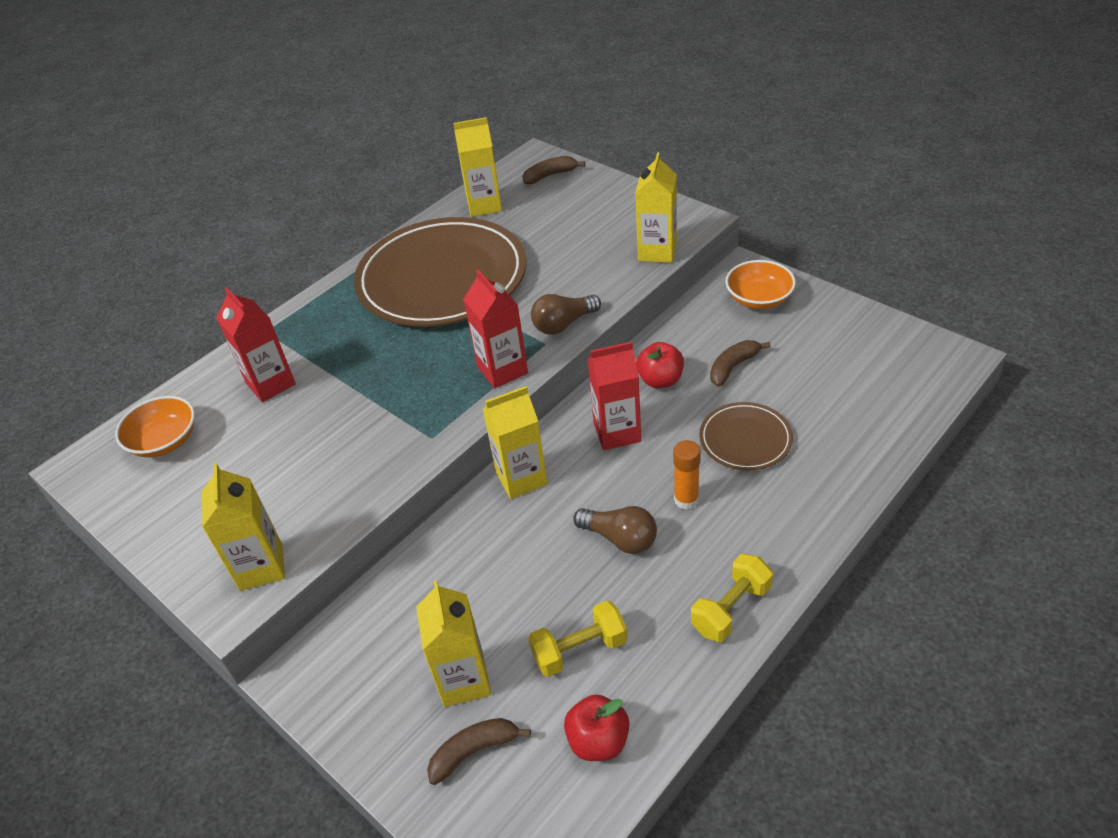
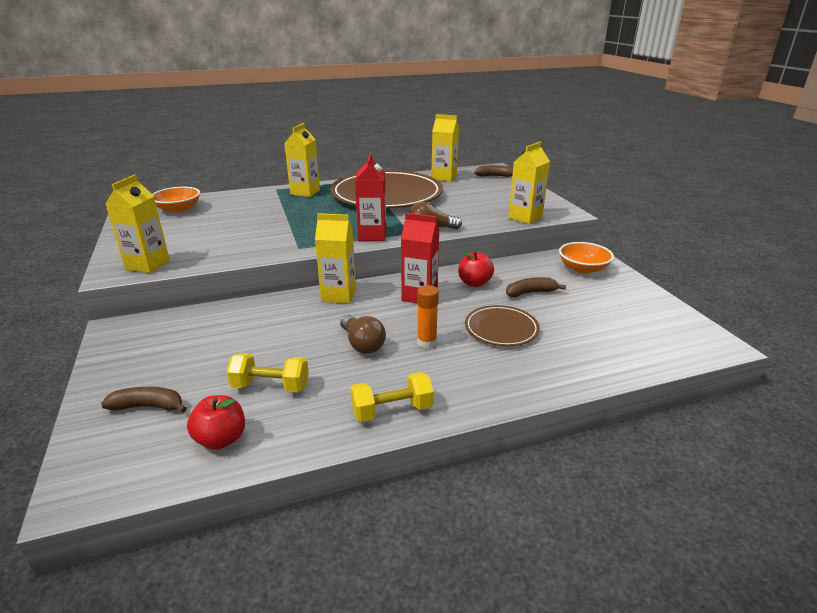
camera: 25 degrees right, 15 degrees down
red carton [216,287,296,402] -> none
yellow carton [416,581,491,707] -> yellow carton moved to [284,123,320,197]

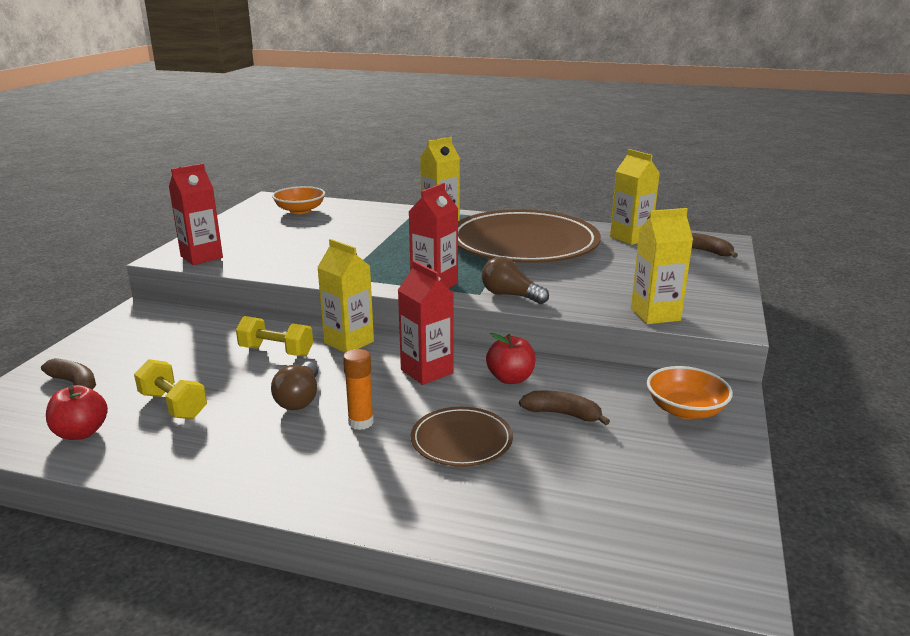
camera: 35 degrees right, 5 degrees down
yellow carton [105,175,170,273] -> red carton [169,164,223,265]
yellow dumbbell [350,372,434,422] -> yellow dumbbell moved to [236,316,313,357]

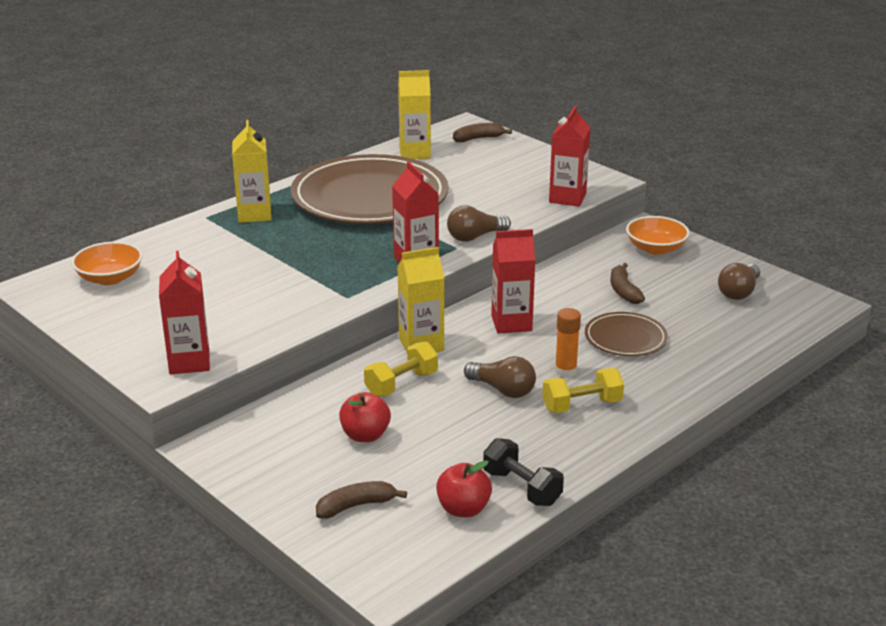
camera: 60 degrees left, 5 degrees up
yellow dumbbell [134,359,207,419] -> yellow dumbbell moved to [543,368,624,413]
red apple [486,333,535,384] -> red apple moved to [339,392,391,442]
brown banana [519,391,610,425] -> brown banana turned 60 degrees counterclockwise [611,263,645,304]
yellow carton [631,208,693,324] -> red carton [549,105,591,207]
none -> black dumbbell [483,438,564,506]
none -> brown light bulb [718,263,760,300]

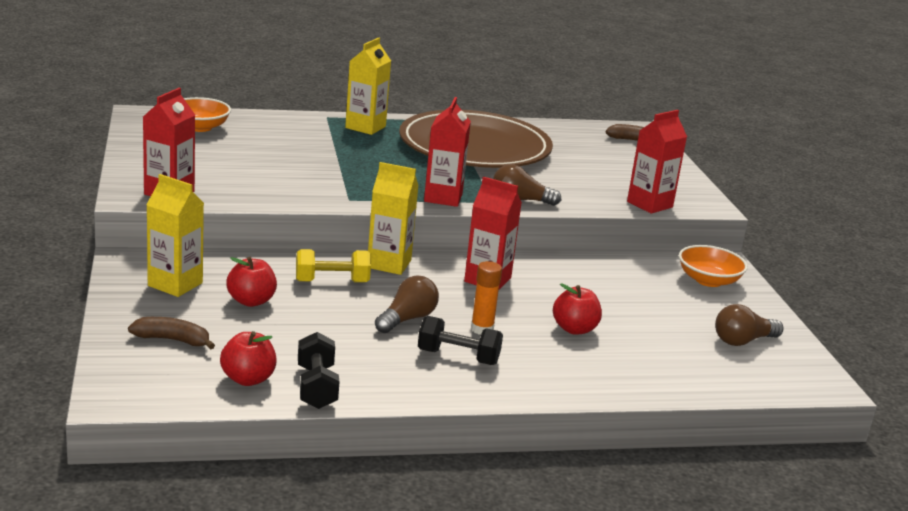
camera: 30 degrees right, 5 degrees down
yellow carton [398,70,431,159] -> yellow carton moved to [146,174,204,297]
brown light bulb [464,356,536,398] -> brown light bulb turned 120 degrees counterclockwise [375,275,439,333]
yellow dumbbell [543,368,624,413] -> black dumbbell [418,316,503,365]
brown plate [585,312,668,356] -> red apple [553,283,602,335]
brown banana [611,263,645,304] -> none

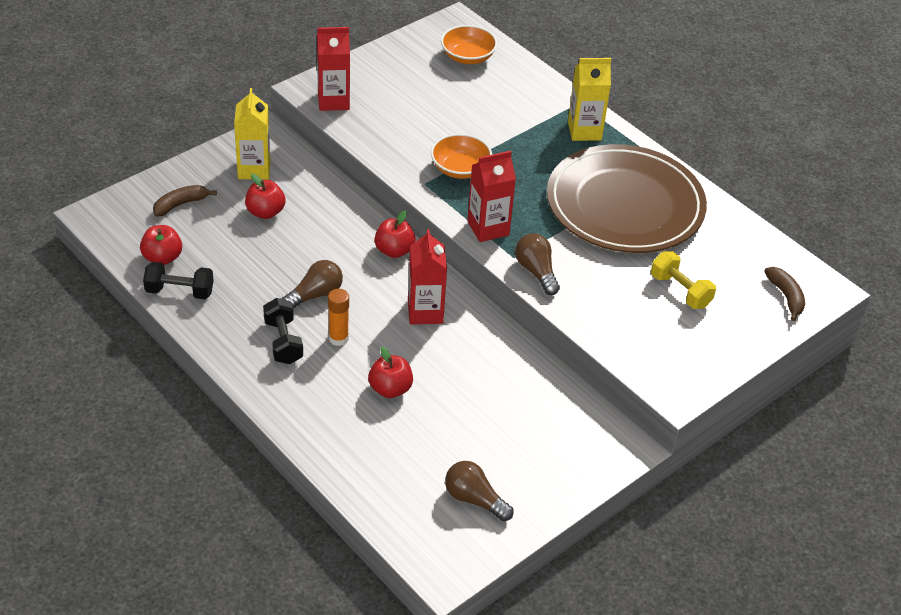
camera: 60 degrees right, 20 degrees up
brown banana [128,317,215,349] -> brown banana turned 105 degrees counterclockwise [153,185,217,217]
yellow dumbbell [296,249,371,283] -> yellow dumbbell moved to [651,251,716,309]
black dumbbell [298,332,340,409] -> black dumbbell turned 45 degrees clockwise [143,262,214,299]
yellow carton [368,162,419,275] -> red apple [375,211,416,258]
brown light bulb [375,275,439,333] -> brown light bulb turned 45 degrees counterclockwise [282,260,343,308]
red carton [627,110,687,214] -> none
orange bowl [679,245,748,287] -> orange bowl moved to [431,134,492,179]

